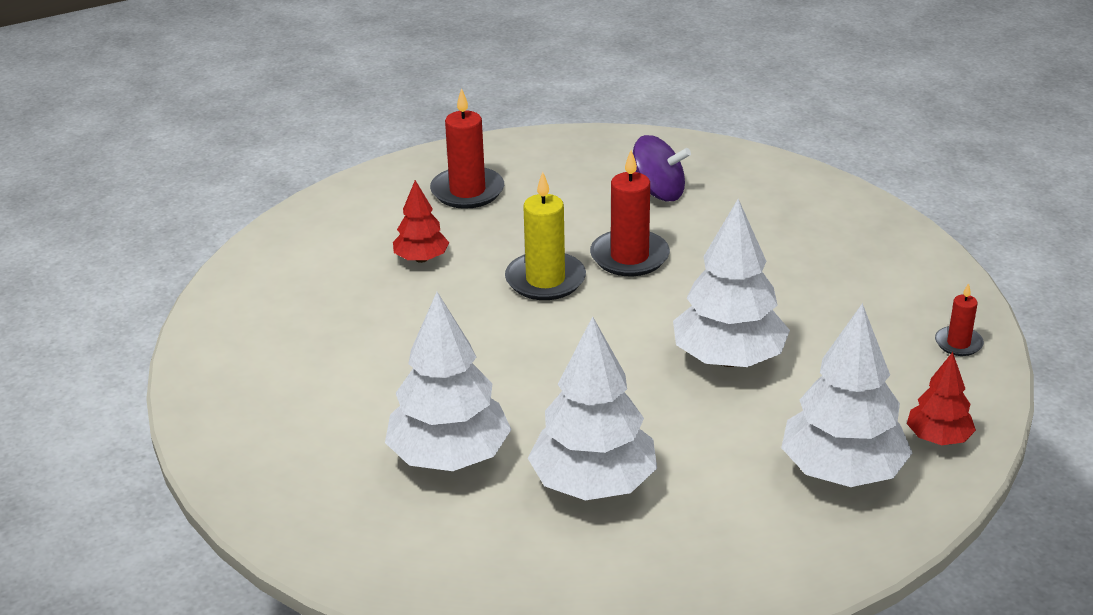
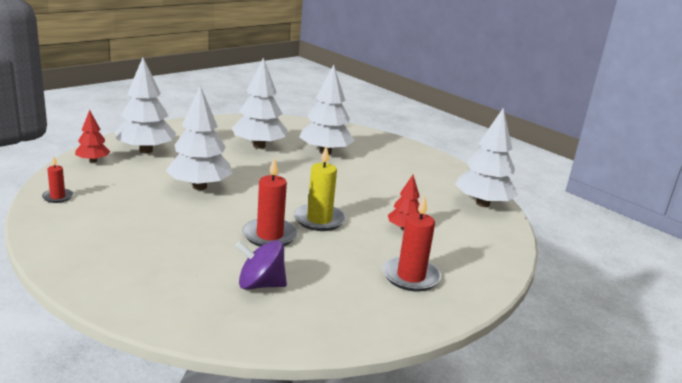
camera: 160 degrees right, 10 degrees down
none -> white tree [455,108,518,207]

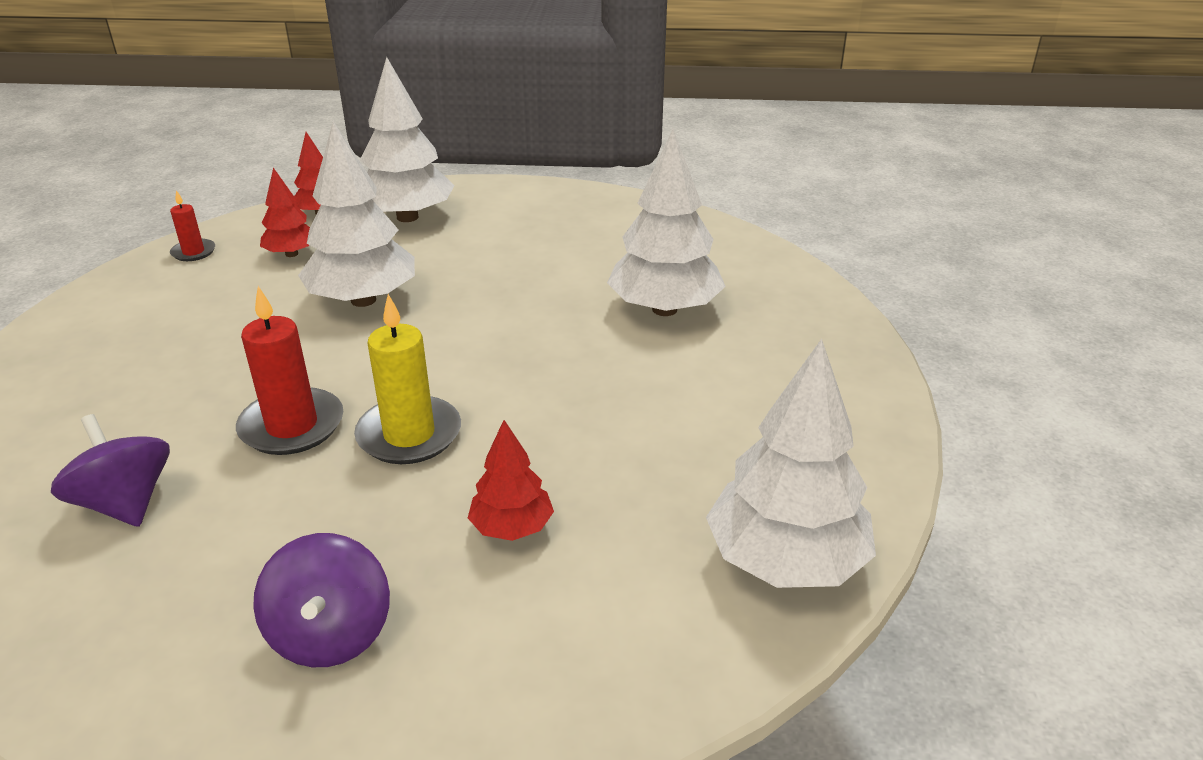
camera: 50 degrees right, 10 degrees up
white tree [232,58,288,149] -> none
red candle [383,195,441,291] -> purple spinning top [253,533,390,667]
none -> red tree [260,168,310,257]

